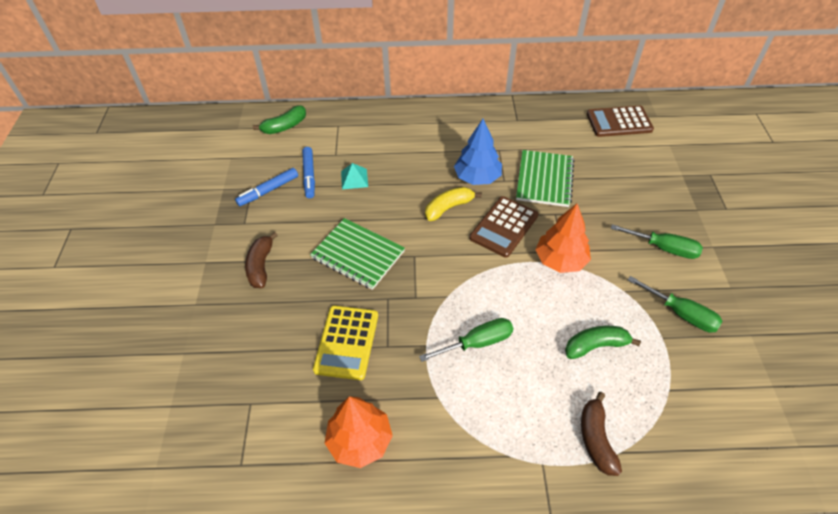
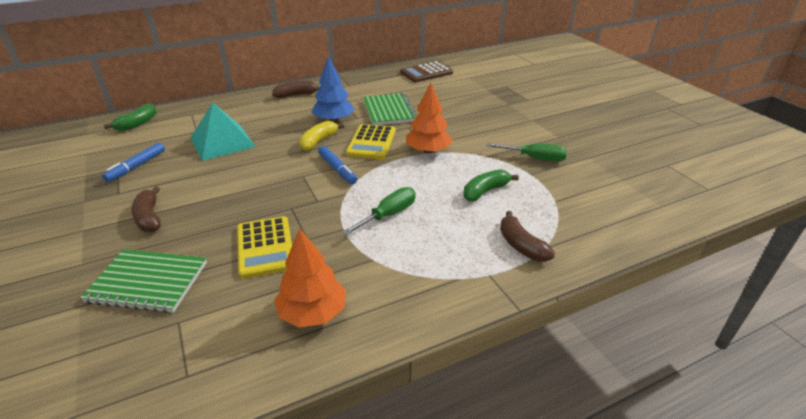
camera: 25 degrees left, 15 degrees down
blue marker [302,147,315,198] -> blue marker moved to [318,146,357,184]
green notebook [310,218,405,290] -> green notebook moved to [80,249,207,313]
turquoise pyramid [341,163,368,189] -> turquoise pyramid [190,103,255,161], size x2.10
brown calculator [469,196,538,258] -> yellow calculator [346,124,396,159]
green screwdriver [611,224,703,259] -> none
none -> brown banana [272,81,320,98]

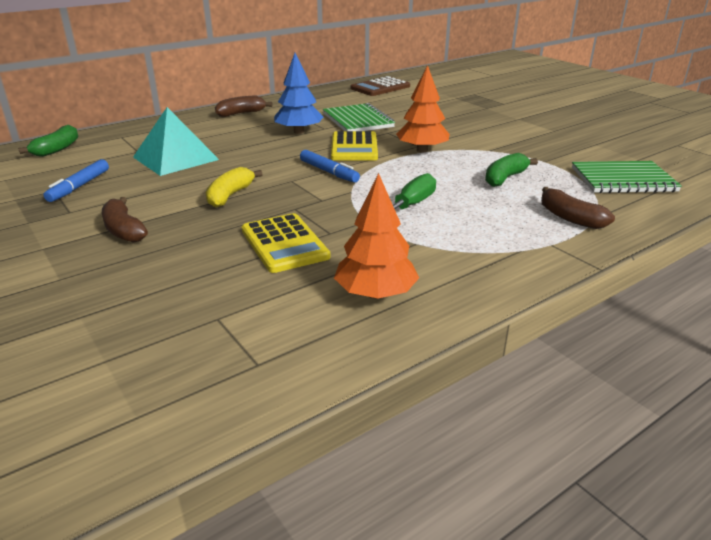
camera: 10 degrees left, 5 degrees down
green notebook [80,249,207,313] -> green notebook moved to [572,161,682,193]
yellow banana [299,121,344,151] -> yellow banana moved to [206,167,263,207]
green screwdriver [486,143,567,161] -> none

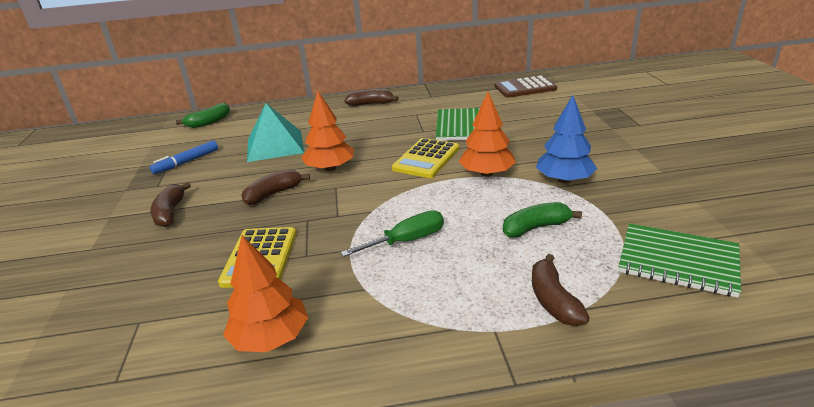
camera: 30 degrees right, 0 degrees up
yellow banana [206,167,263,207] -> brown banana [241,169,310,205]
blue tree [274,53,323,134] -> blue tree moved to [536,95,597,183]
blue marker [300,150,360,183] -> none
none -> orange tree [301,91,354,171]

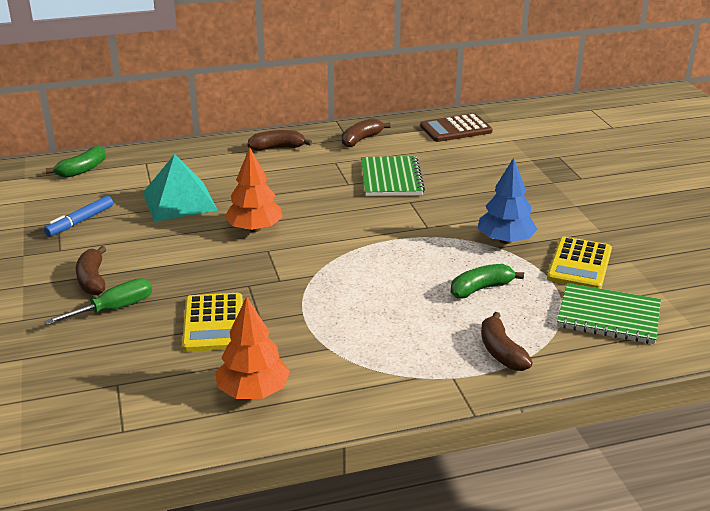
camera: 10 degrees left, 0 degrees up
brown banana [241,169,310,205] -> brown banana moved to [342,118,391,147]
green screwdriver [341,210,444,257] -> green screwdriver moved to [45,278,152,325]
yellow calculator [392,138,459,178] -> yellow calculator moved to [547,237,612,289]
orange tree [459,92,516,177] -> none

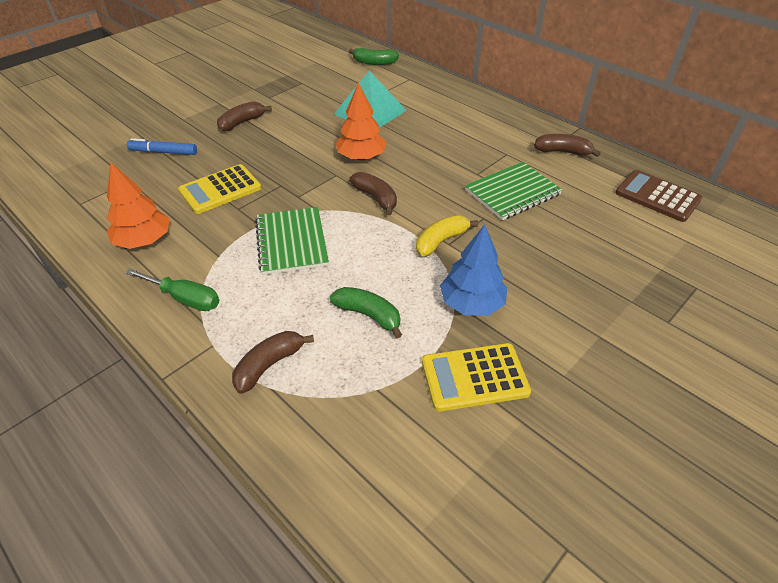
camera: 60 degrees right, 15 degrees up
blue marker [44,196,113,237] -> blue marker moved to [127,138,197,155]
green screwdriver [45,278,152,325] -> green screwdriver moved to [125,268,220,311]
brown banana [247,130,312,151] -> brown banana moved to [349,172,397,215]
green notebook [557,283,661,344] -> green notebook moved to [255,207,329,275]
none -> yellow banana [416,215,478,256]

